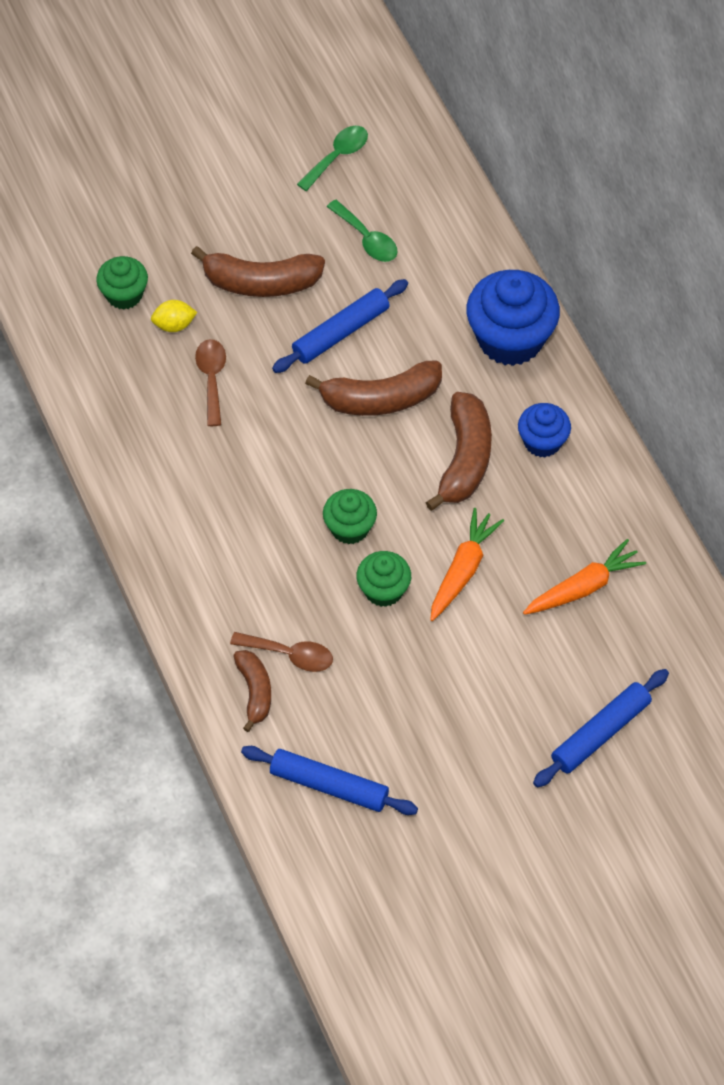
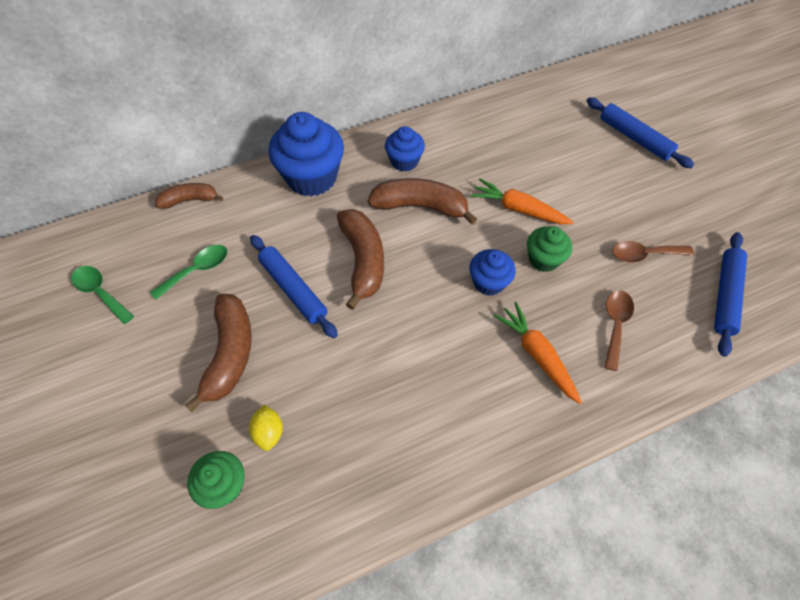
camera: 90 degrees left, 0 degrees up
brown spoon [195,339,226,426] -> brown spoon moved to [612,241,694,263]
brown banana [233,650,271,732] -> brown banana moved to [155,183,223,209]
green cupcake [323,489,377,544] -> blue cupcake [469,249,516,296]
orange carrot [523,539,646,615] -> orange carrot moved to [494,302,582,404]

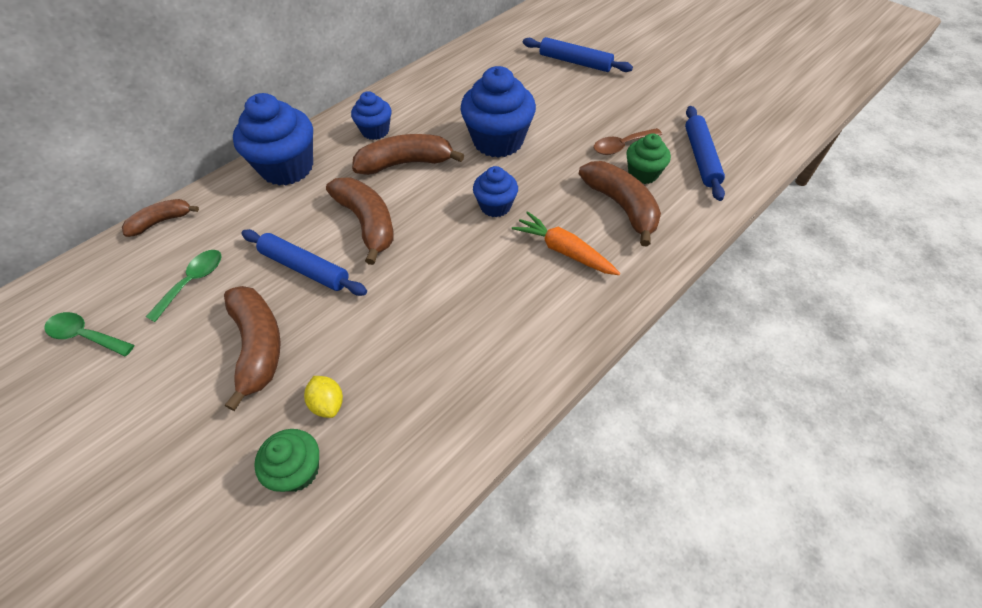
camera: 20 degrees left, 5 degrees down
orange carrot [471,179,574,224] -> blue cupcake [460,66,536,158]
green cupcake [527,226,572,272] -> green cupcake moved to [626,133,671,184]
brown spoon [604,290,634,371] -> brown banana [579,161,661,247]

